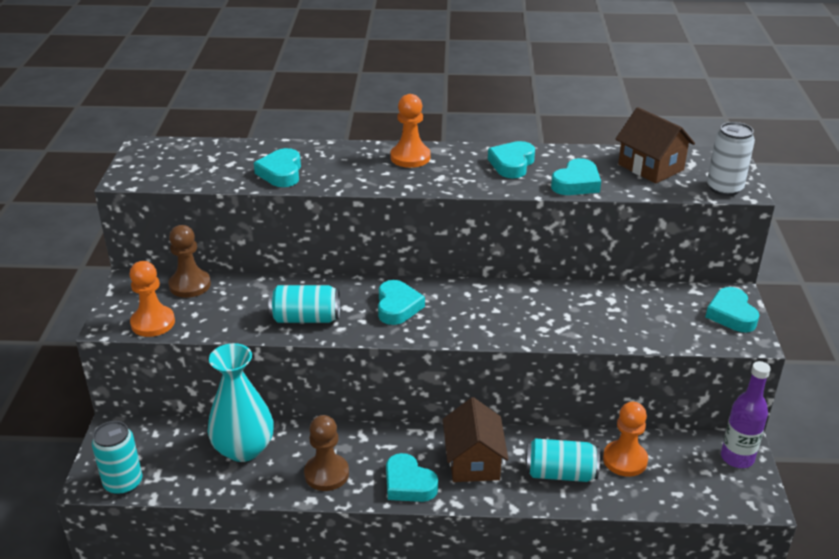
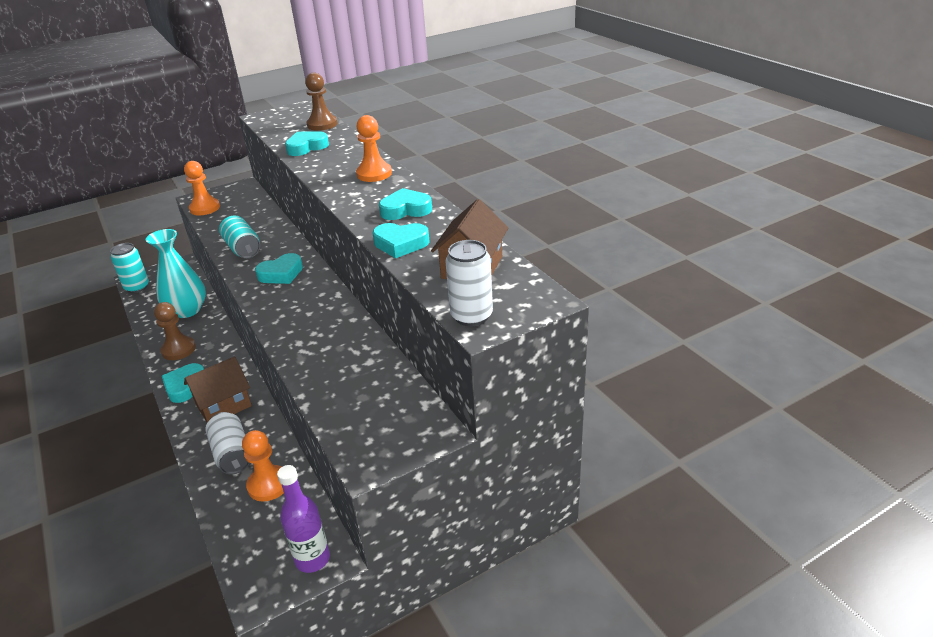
camera: 60 degrees right, 0 degrees up
brown pawn [168,225,211,298] -> brown pawn moved to [305,73,338,131]
turquoise can [526,438,600,482] -> white can [205,412,250,474]
turquoise heart [705,287,759,332] -> none

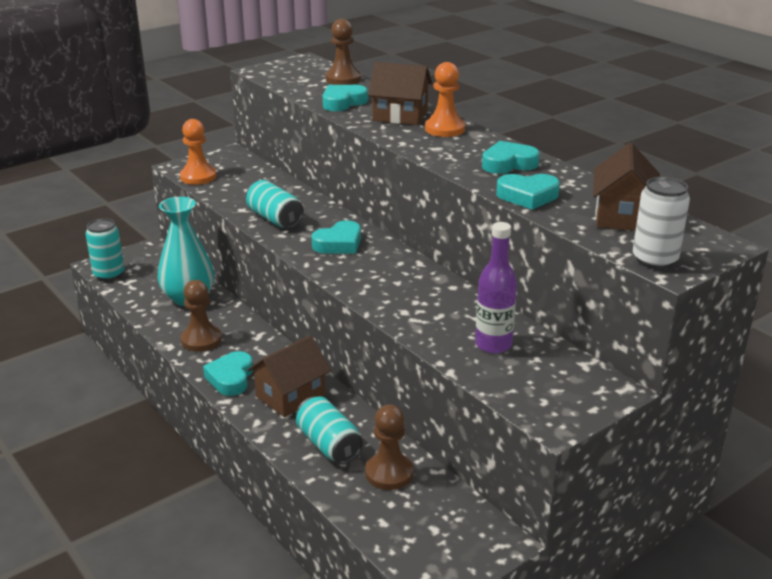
camera: 10 degrees left, 5 degrees down
white can [205,412,250,474] -> turquoise can [296,396,363,464]
orange pawn [242,430,284,501] -> brown pawn [365,405,414,490]
purple bottle [277,465,330,573] -> purple bottle moved to [475,222,517,354]
none -> brown house [368,62,432,125]

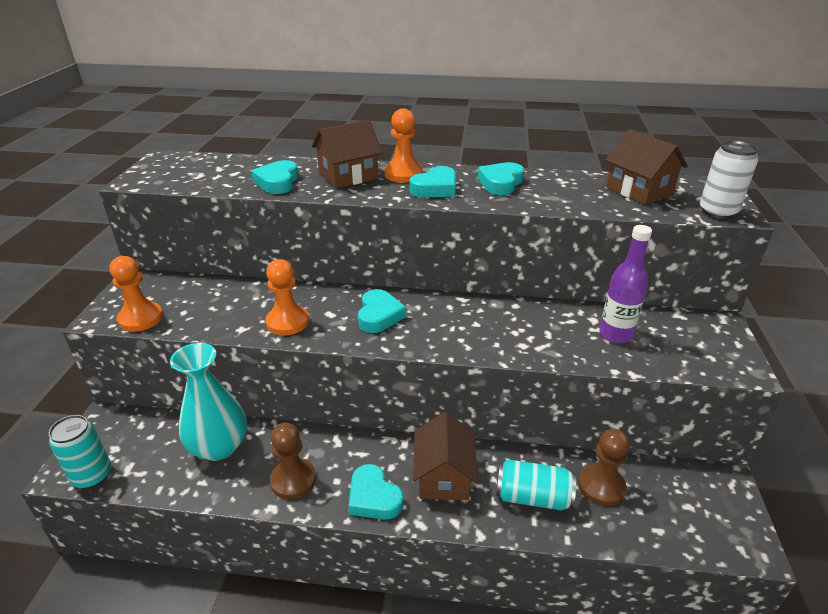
camera: 45 degrees left, 5 degrees up
turquoise can [246,180,304,228] -> orange pawn [265,259,309,336]
brown pawn [325,19,361,85] -> none
turquoise heart [496,174,560,210] -> turquoise heart moved to [410,166,456,198]

